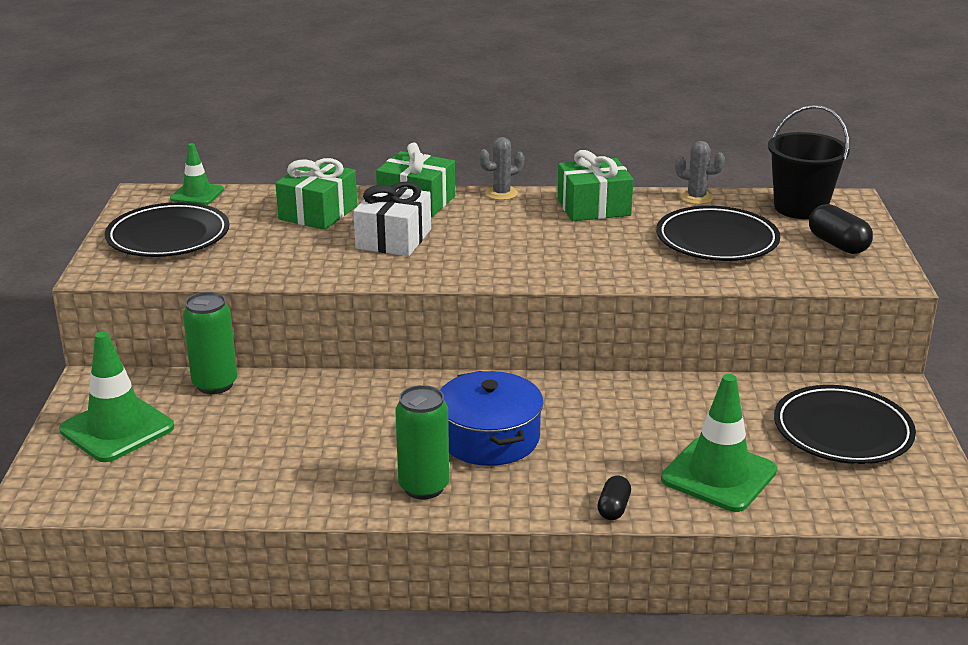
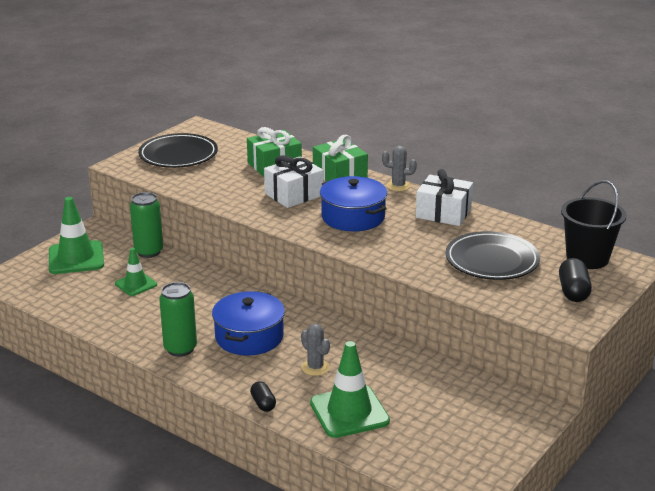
camera: 35 degrees right, 0 degrees up
green traffic cone [170,143,224,205] -> green traffic cone moved to [115,248,157,296]
green gift [557,150,634,221] -> white gift [416,169,473,226]
black capsule [597,475,631,520] -> black capsule turned 75 degrees counterclockwise [250,381,276,412]
grey cactus [675,141,725,204] -> grey cactus moved to [301,324,330,376]
black plate [774,385,916,464] -> none
none -> blue pot [320,176,387,231]

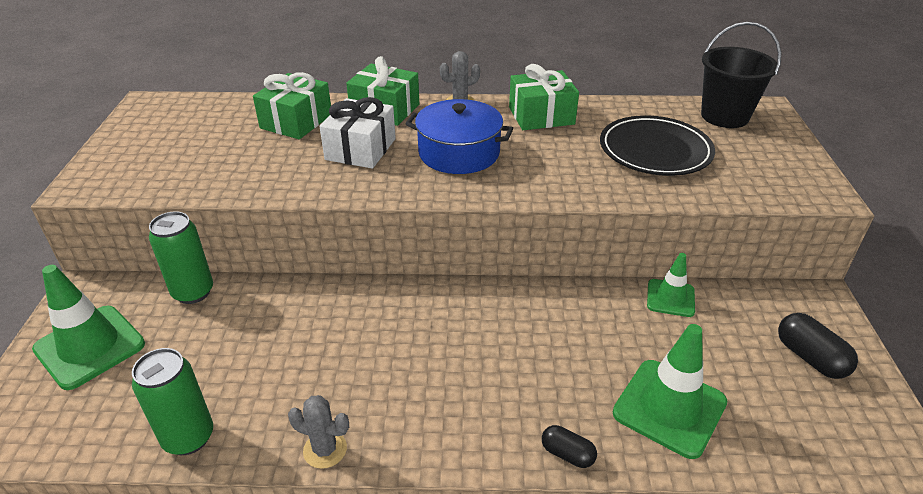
camera: 35 degrees left, 10 degrees up
green traffic cone [115,248,157,296] -> green traffic cone moved to [647,253,695,317]
black plate [138,133,218,168] -> none
green can [159,282,197,357] -> green can moved to [132,348,213,455]
blue pot [212,291,285,355] -> none
grey cactus [301,324,330,376] -> grey cactus moved to [288,395,349,469]
white gift [416,169,473,226] -> green gift [509,64,579,130]
black capsule [559,258,592,302] -> black capsule moved to [778,313,858,379]

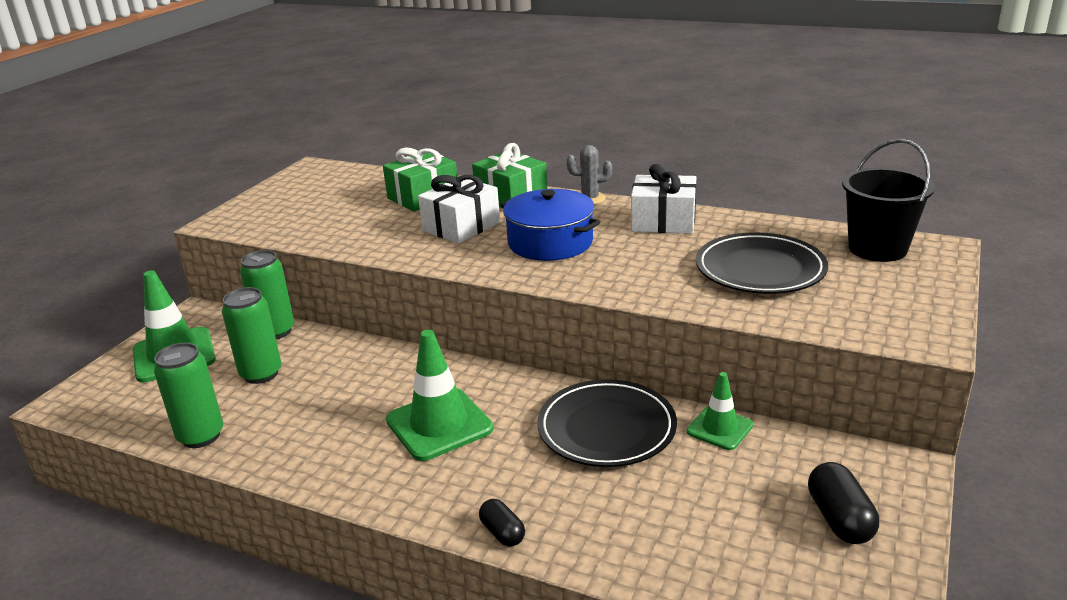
camera: 25 degrees right, 10 degrees down
grey cactus [288,395,349,469] -> none
green gift [509,64,579,130] -> white gift [631,164,696,234]
green traffic cone [613,324,727,459] -> green traffic cone moved to [386,330,493,461]
none -> green can [222,287,281,384]
none -> black plate [537,379,677,467]

